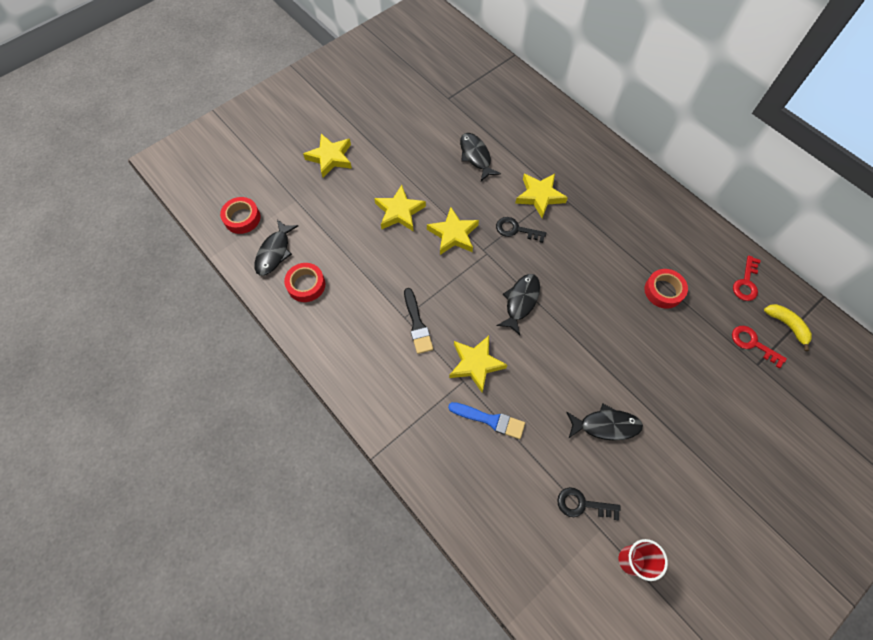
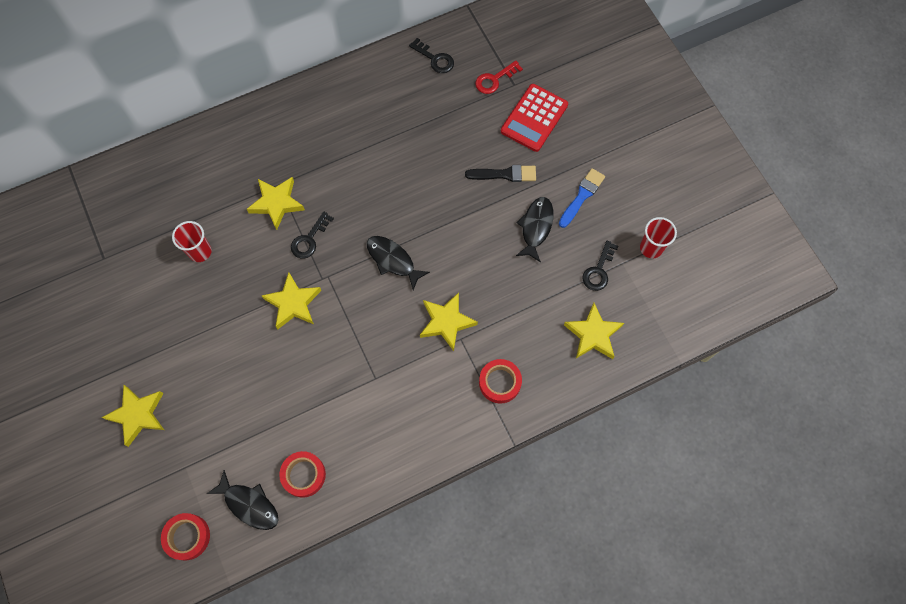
camera: 75 degrees left, 5 degrees up
yellow star [374,185,426,232] -> yellow star moved to [564,303,624,359]
black brush [404,288,433,354] -> black brush moved to [465,165,536,182]
blue brush [448,402,525,439] -> blue brush moved to [559,168,605,228]
black fish [460,133,501,181] -> red cup [172,221,212,262]
red tape [644,269,688,309] -> red tape moved to [479,359,522,404]
red key [733,255,761,301] -> black key [409,38,454,73]
yellow banana [764,304,812,351] -> none
none -> red calculator [501,84,568,152]

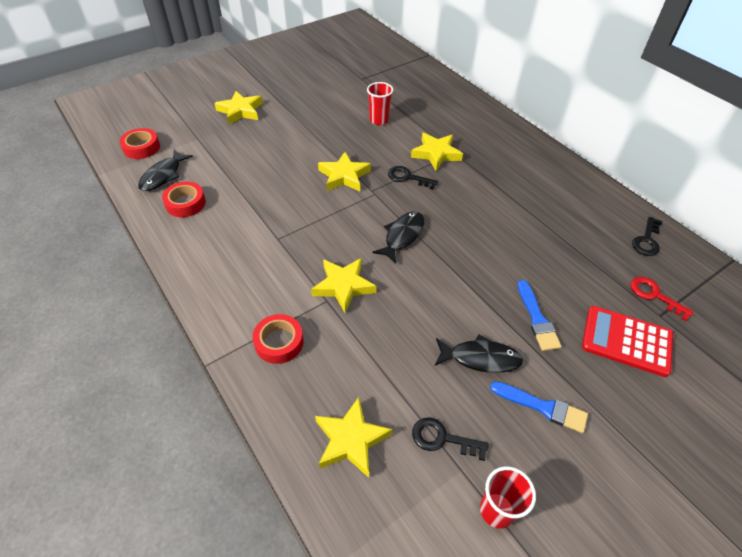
camera: 80 degrees right, 20 degrees down
black brush [465,165,536,182] -> blue brush [517,280,562,351]

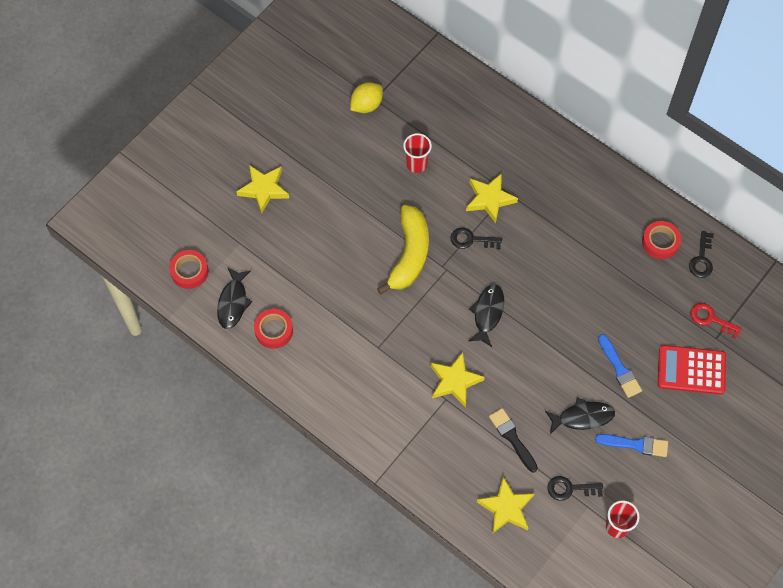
camera: 15 degrees left, 15 degrees up
red tape [252,314,304,364] -> red tape moved to [642,221,681,259]
yellow star [318,152,371,191] -> yellow banana [377,205,429,295]
none -> yellow lemon [350,82,383,113]
none -> black brush [489,408,538,473]

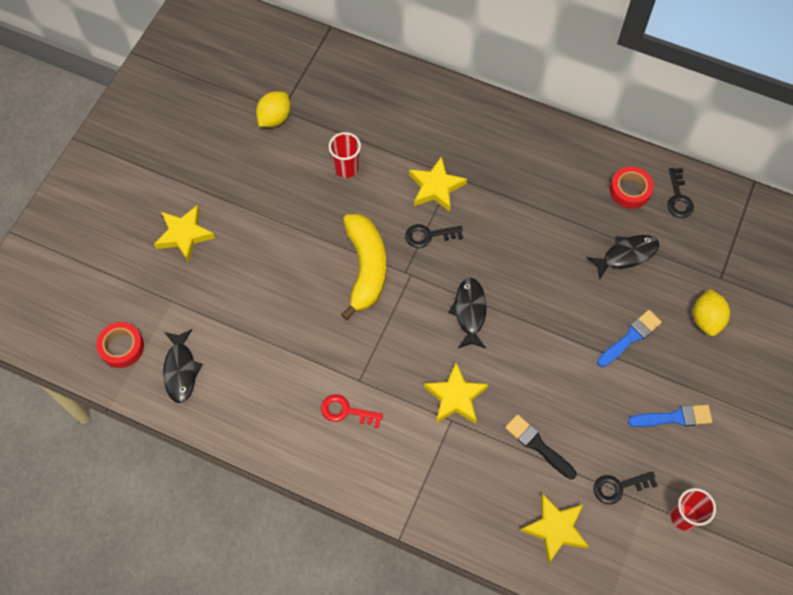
camera: 15 degrees left, 0 degrees up
red tape [254,309,293,349] -> none
black fish [545,398,615,434] -> black fish moved to [587,235,659,279]
blue brush [598,334,642,398] -> blue brush turned 90 degrees counterclockwise [597,310,662,367]
red calculator [658,345,726,395] -> yellow lemon [693,289,730,336]
red key [691,303,742,338] -> red key moved to [321,394,383,428]

